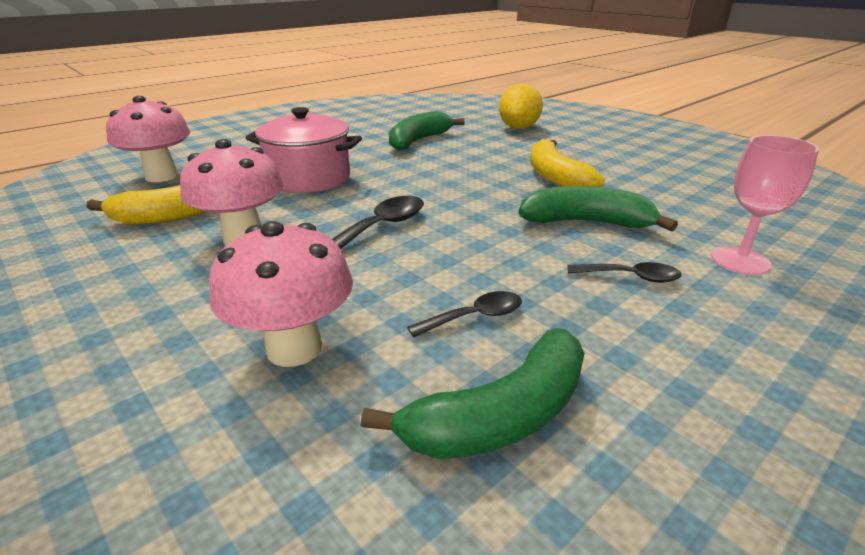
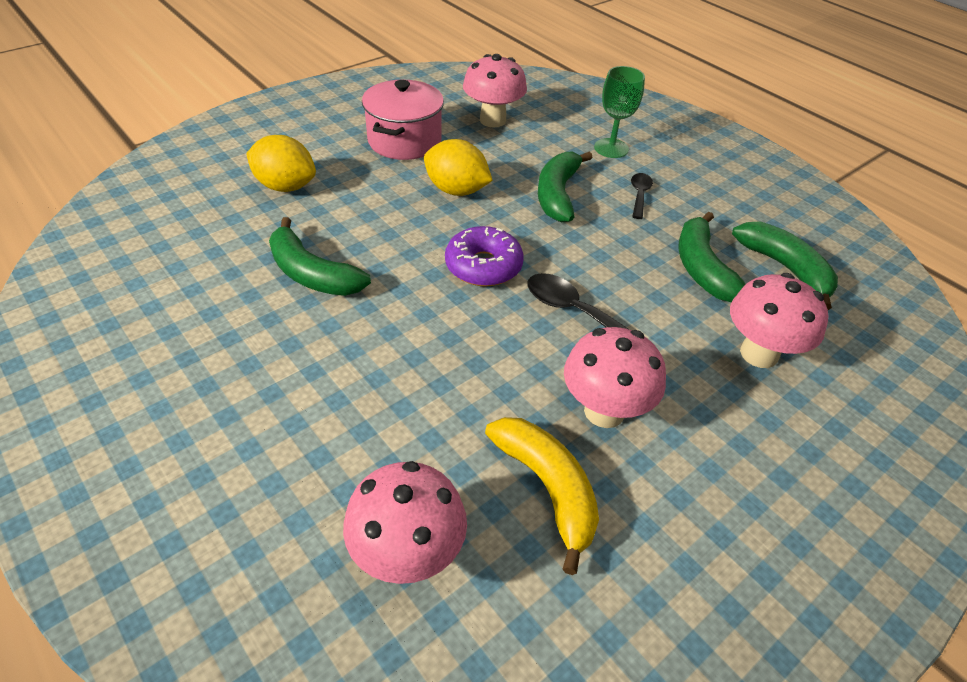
camera: 90 degrees left, 15 degrees up
pink pot [246,107,362,193] -> pink pot moved to [362,80,444,160]
black spoon [407,291,522,338] -> green banana [678,212,746,302]
yellow banana [530,139,605,187] -> yellow lemon [424,139,493,196]
pink goblet [711,135,819,275] -> green goblet [594,66,645,158]
none -> purple donut [445,226,524,287]
none -> pink mushroom [463,54,527,127]

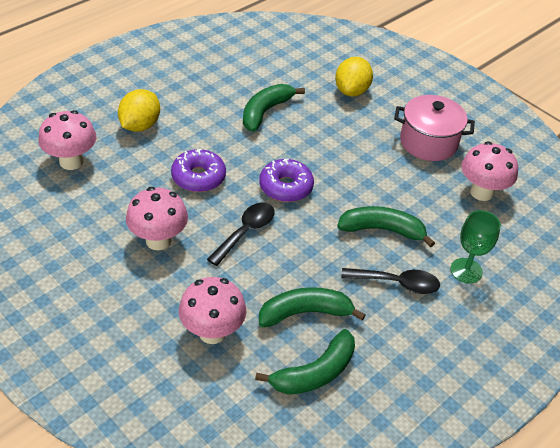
camera: 85 degrees right, 0 degrees up
yellow lemon [424,139,493,196] -> yellow lemon moved to [118,89,160,132]
yellow banana [485,417,599,575] -> none
black spoon [631,173,653,219] -> black spoon [341,268,440,294], size x1.56
none -> purple donut [171,149,226,192]

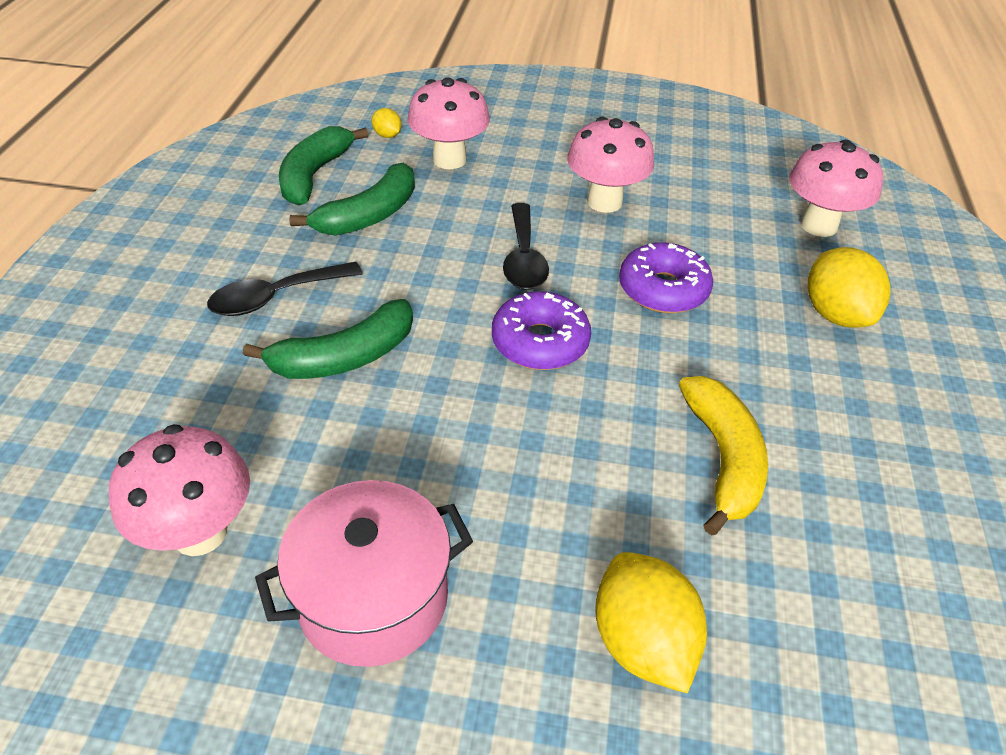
camera: 145 degrees right, 0 degrees up
green banana [243,84,305,132] -> yellow banana [679,376,768,536]
green goblet [450,210,501,284] -> none
none -> yellow lemon [372,108,402,138]

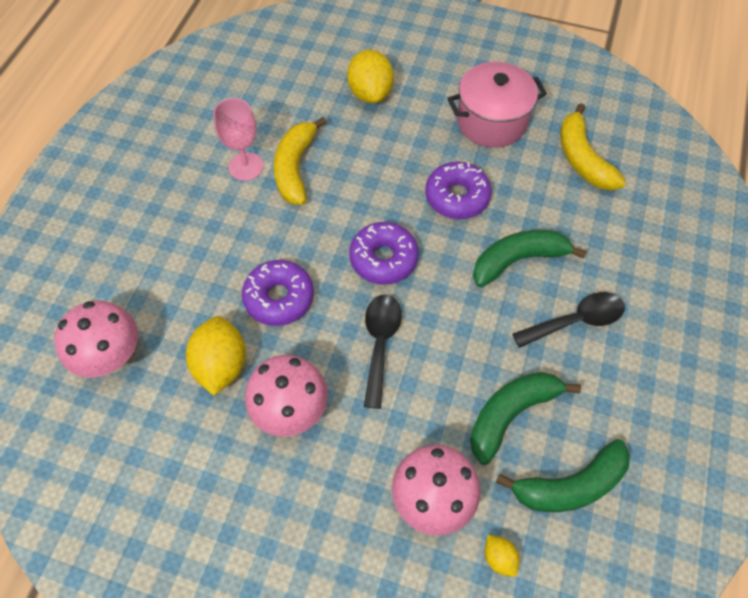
camera: 170 degrees left, 15 degrees up
pink mushroom [109,424,250,556] -> yellow banana [560,103,626,191]
green banana [279,126,369,205] -> green banana turned 45 degrees clockwise [496,439,630,512]
yellow lemon [808,247,891,327] -> yellow lemon moved to [186,316,246,396]
none -> pink goblet [213,98,264,181]
none -> purple donut [425,162,492,219]

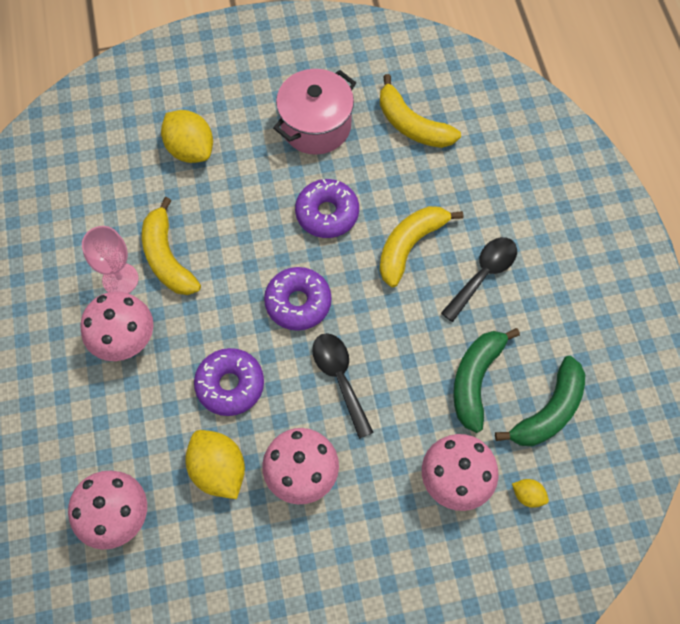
camera: 30 degrees left, 5 degrees up
green banana [473,230,587,288] -> yellow banana [379,206,463,287]
none -> pink mushroom [80,291,153,361]

